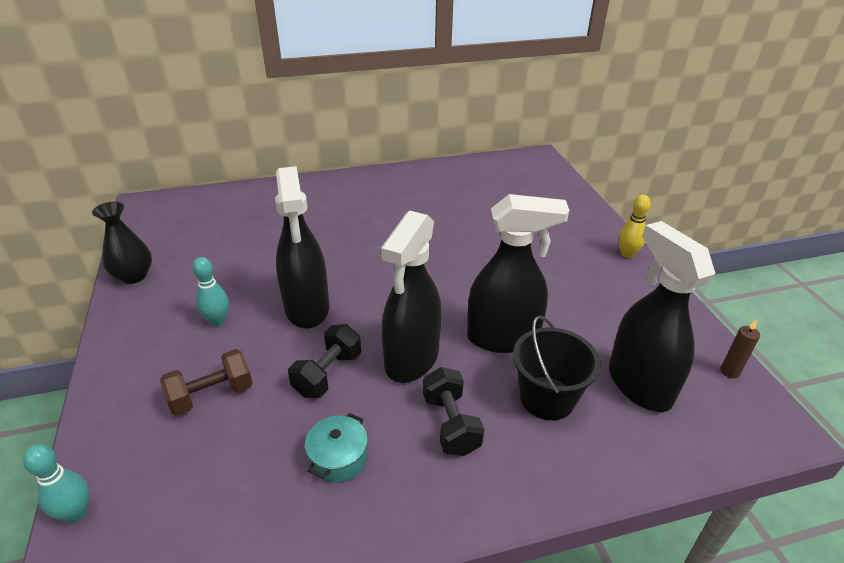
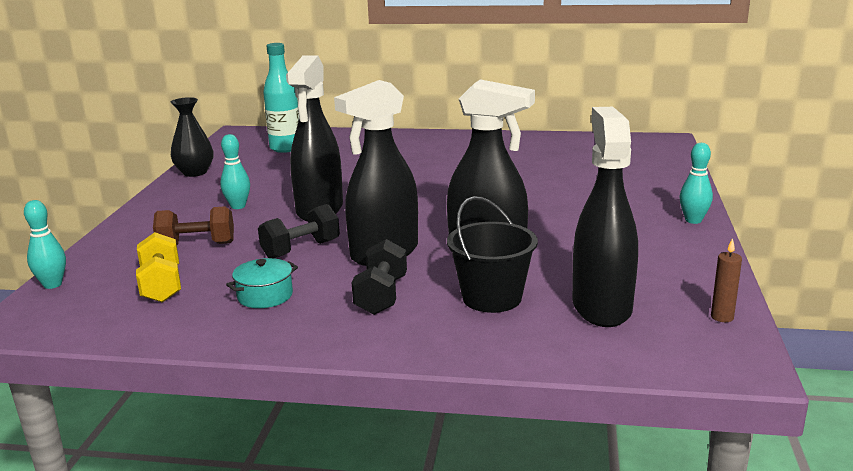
camera: 25 degrees right, 15 degrees down
yellow bowling pin [618,195,651,258] -> turquoise bowling pin [679,143,713,224]
none -> yellow dumbbell [136,232,181,303]
none -> turquoise bottle [263,43,299,153]

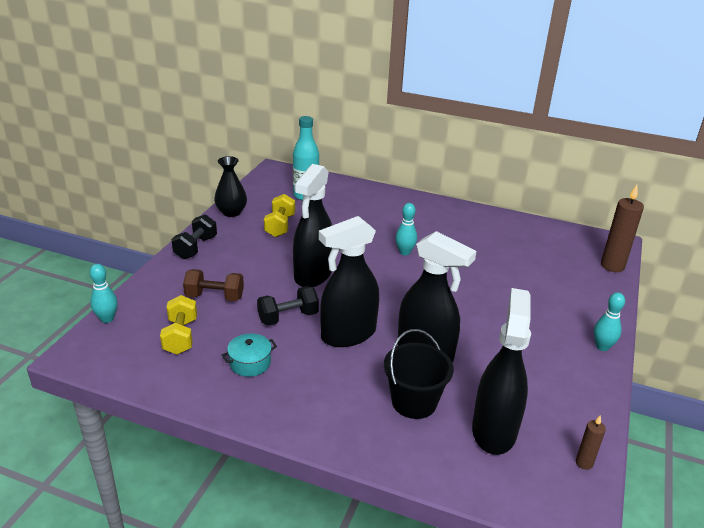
camera: 10 degrees right, 10 degrees up
turquoise bowling pin [220,134,250,209] -> turquoise bowling pin moved to [395,203,417,255]
black dumbbell [352,239,407,315] -> black dumbbell moved to [171,214,217,259]
none -> yellow dumbbell [264,194,295,237]
none -> brown candle [601,185,644,272]

